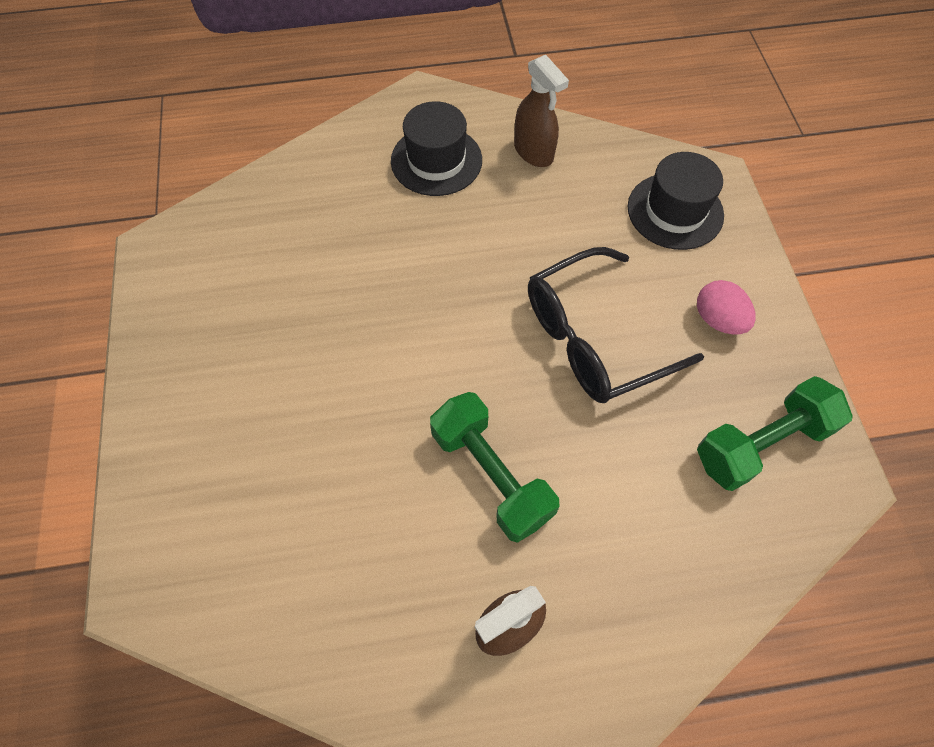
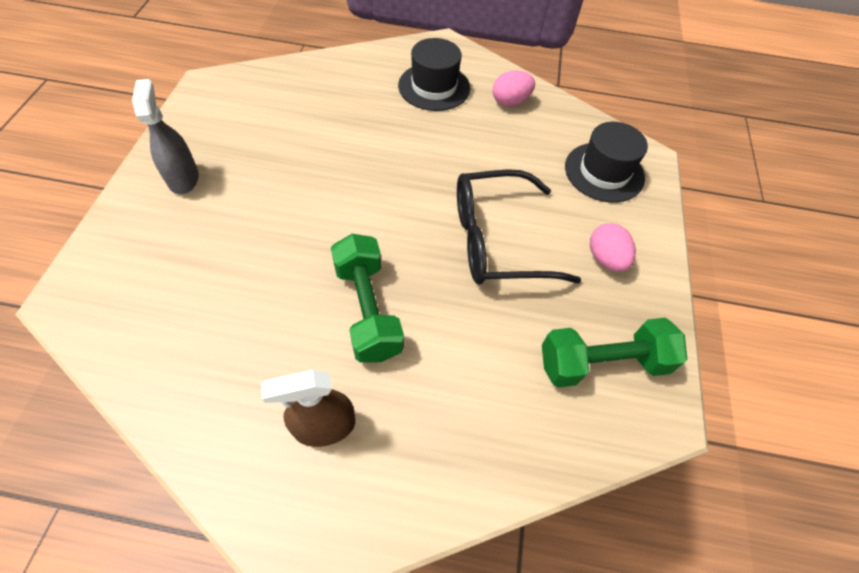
camera: 15 degrees right, 5 degrees down
brown spray bottle [514,55,569,167] -> pink egg [493,70,535,106]
none -> grey spray bottle [132,79,199,194]

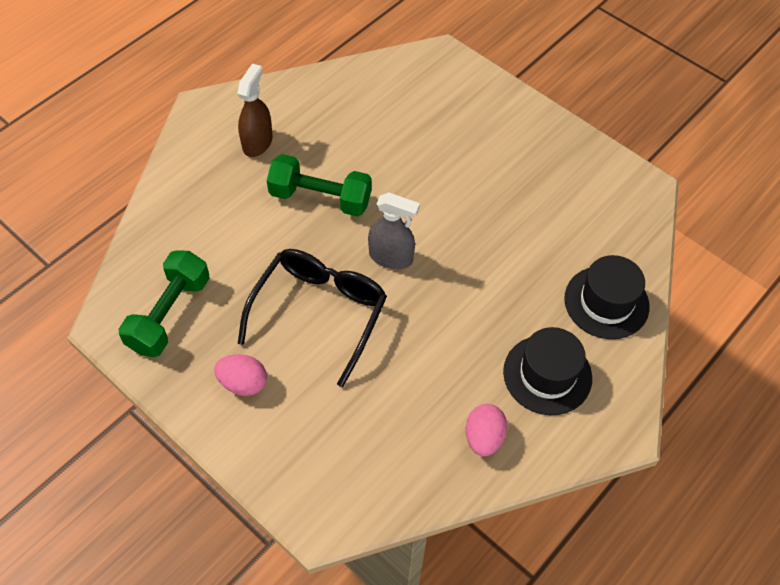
camera: 125 degrees right, 0 degrees up
grey spray bottle [132,79,199,194] -> grey spray bottle moved to [368,192,420,269]
black hat [565,122,648,203] -> black hat moved to [564,255,649,339]

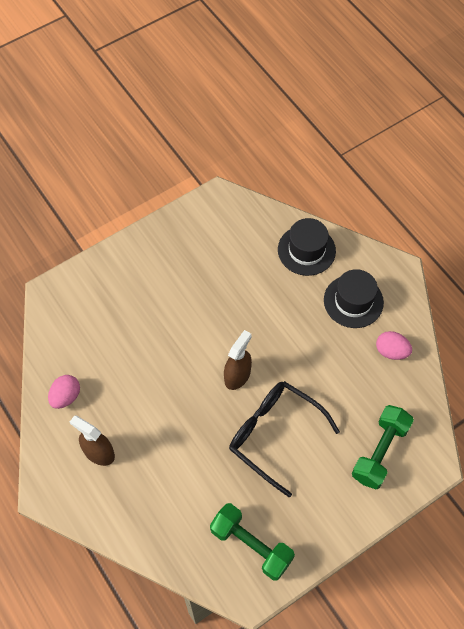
camera: 75 degrees left, 5 degrees up
pink egg [214,354,267,396] -> pink egg moved to [48,375,80,409]
green dumbbell [267,154,372,217] -> green dumbbell moved to [352,405,414,490]
grey spray bottle [368,192,420,269] -> brown spray bottle [224,330,252,390]

